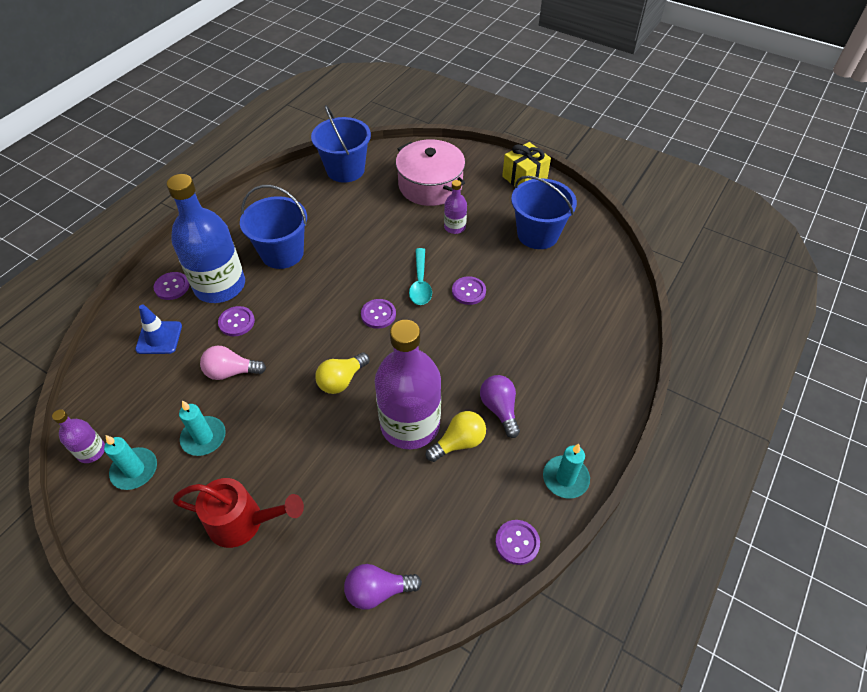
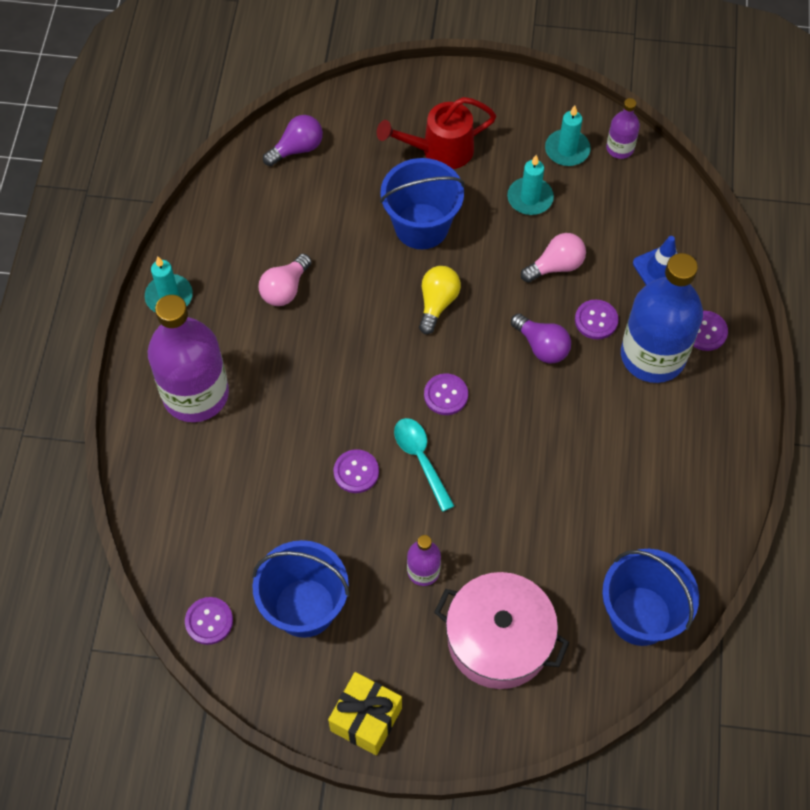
camera: 155 degrees right, 10 degrees up
blue bucket [240,185,307,269] -> blue bucket moved to [380,158,464,249]
purple bottle [375,320,441,449] -> purple bottle moved to [148,295,229,422]
yellow light bulb [426,411,486,462] -> pink light bulb [259,254,312,306]
purple light bulb [480,375,520,438] -> purple light bulb moved to [511,313,571,363]
purple button [495,520,540,565] -> purple button moved to [185,597,233,645]

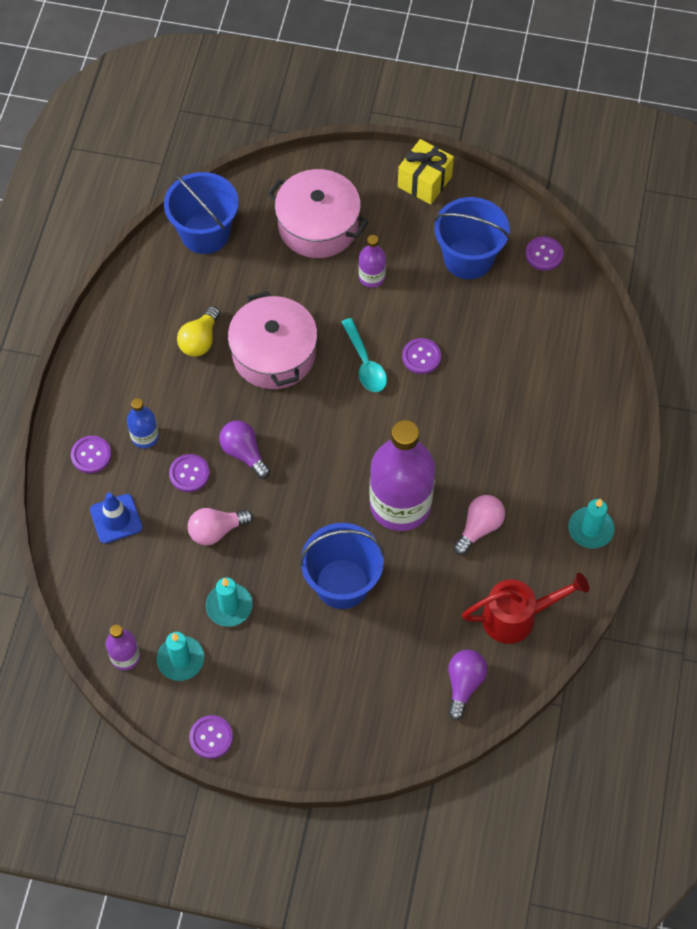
camera: 175 degrees left, 0 degrees up
purple bottle [148,295,229,422] -> purple bottle moved to [369,420,435,531]
purple light bulb [263,115,323,166] -> purple light bulb turned 135 degrees clockwise [448,649,488,721]
red watering can [377,97,496,169] -> red watering can moved to [462,573,589,644]
yellow light bulb [419,266,461,334] -> yellow light bulb moved to [177,306,220,357]
purple button [424,373,468,415] -> purple button moved to [189,715,233,759]
blue bottle [621,253,703,383] -> blue bottle [127,398,159,448], size x0.46
none -> pink pot [228,291,317,389]

